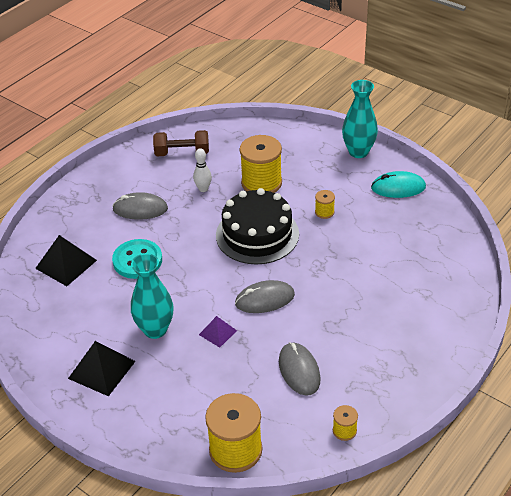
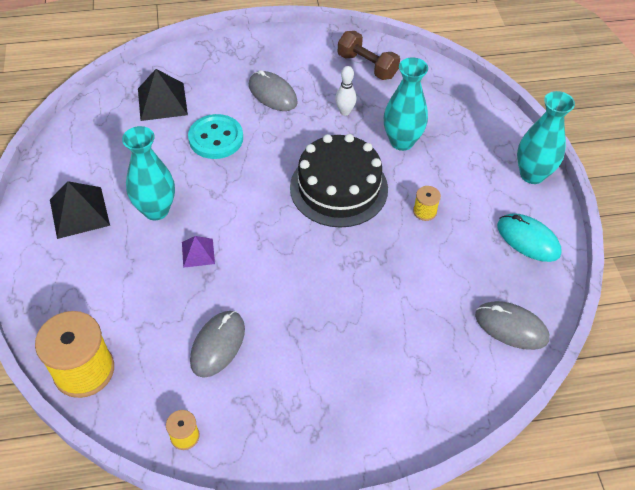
camera: 40 degrees right, 10 degrees up
grey mouse [235,280,295,313] -> grey mouse moved to [475,301,549,350]
yellow spool [240,135,282,193] -> turquoise vase [384,57,428,151]

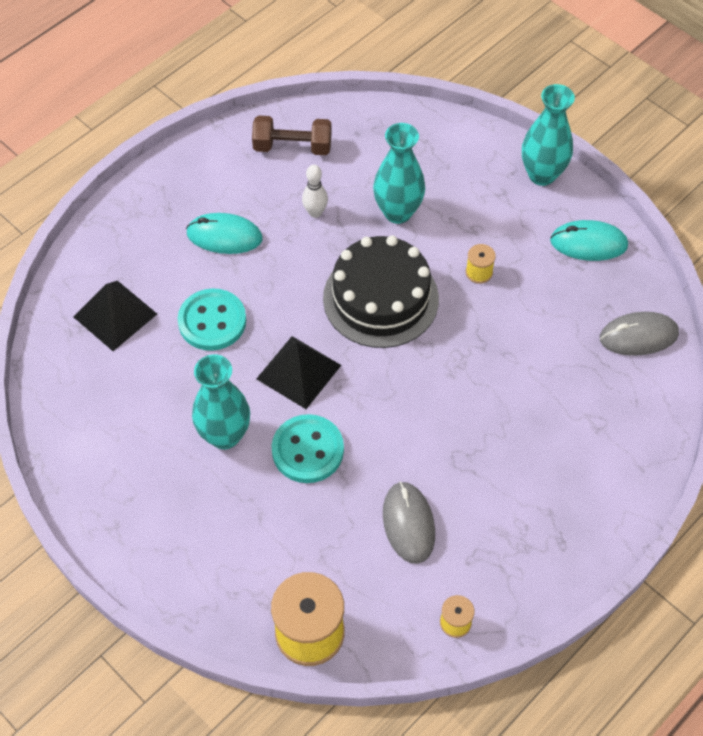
camera: 35 degrees left, 5 degrees up
black pyramid [50,181,110,239] -> black pyramid moved to [256,336,341,409]
purple pyramid [182,236,215,268] -> turquoise button [272,414,344,483]
grey mouse [249,70,298,111] -> turquoise mouse [186,213,263,254]

